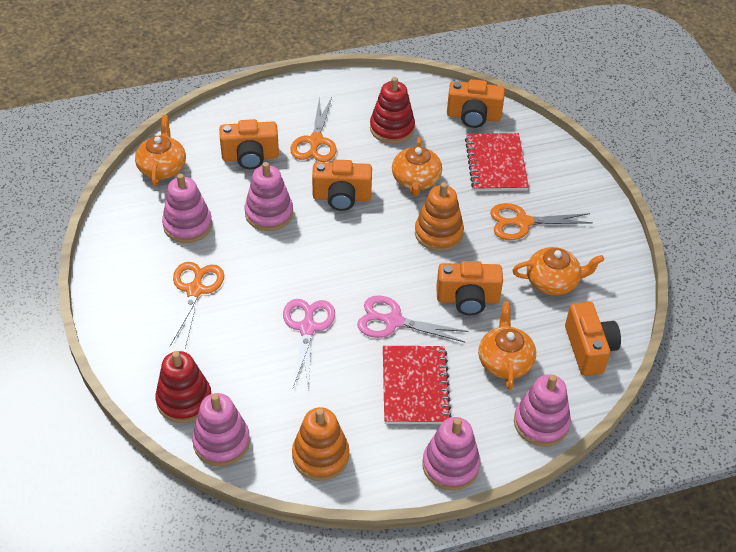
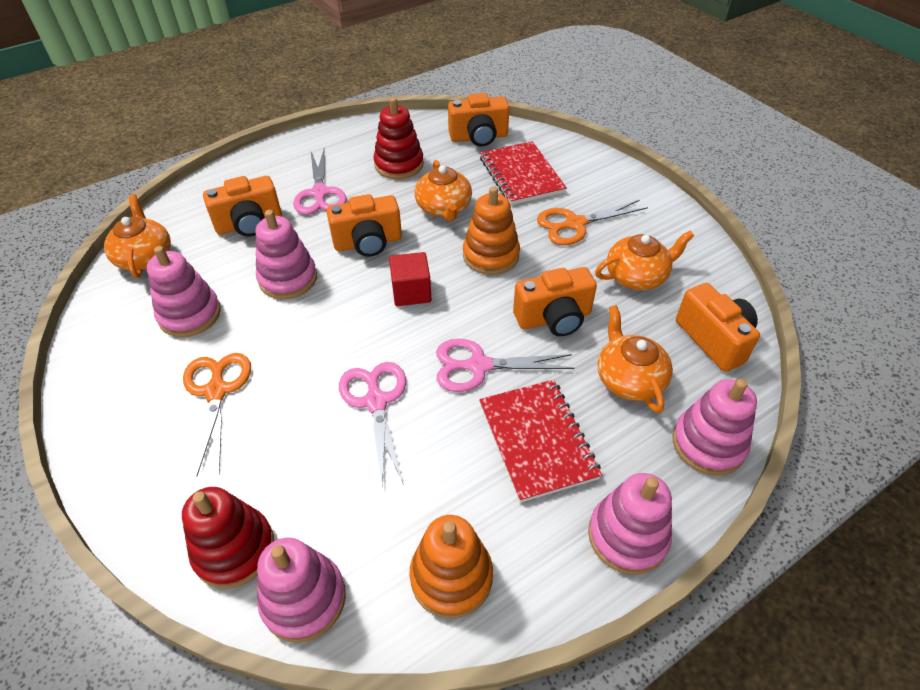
camera: 15 degrees left, 0 degrees up
orange scissors [290,96,337,162] -> pink scissors [293,150,347,215]
none -> red cube [389,252,432,306]

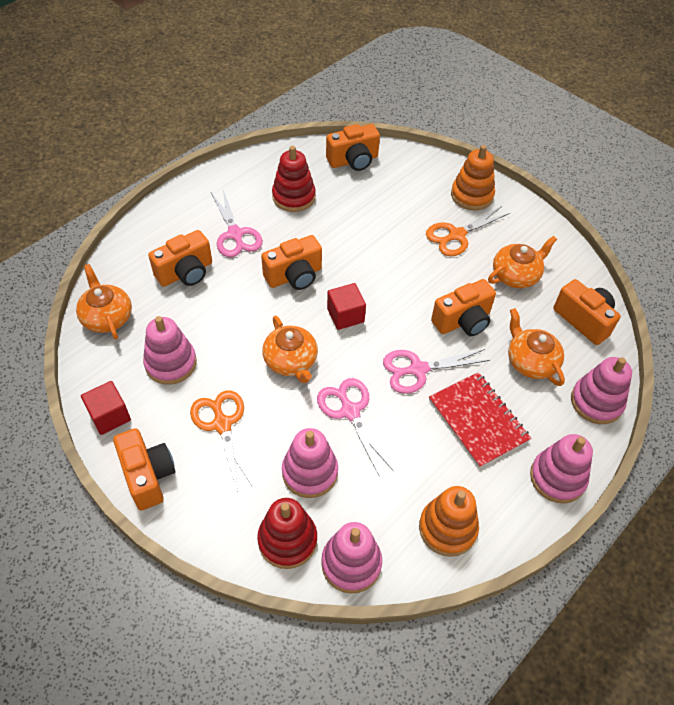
camera: 15 degrees left, 5 degrees up
pink stacking toy [256,210,317,299] -> pink stacking toy moved to [282,428,338,498]
orange teapot [415,160,472,222] -> orange teapot moved to [262,315,318,383]
orange stacking toy [463,186,520,275] -> orange stacking toy moved to [451,145,495,210]
red notebook [480,141,567,205] -> none
none -> red cube [81,381,131,435]
none -> orange camera [113,428,175,510]

